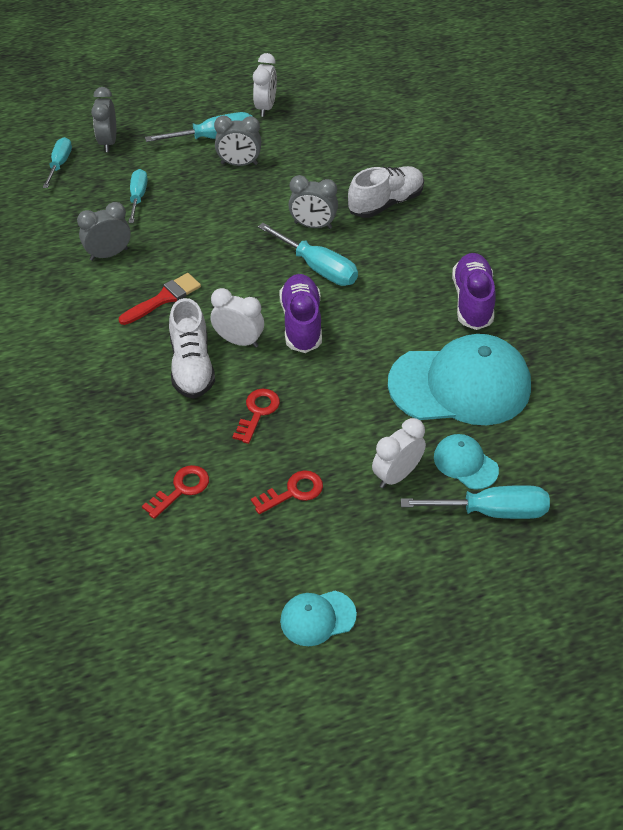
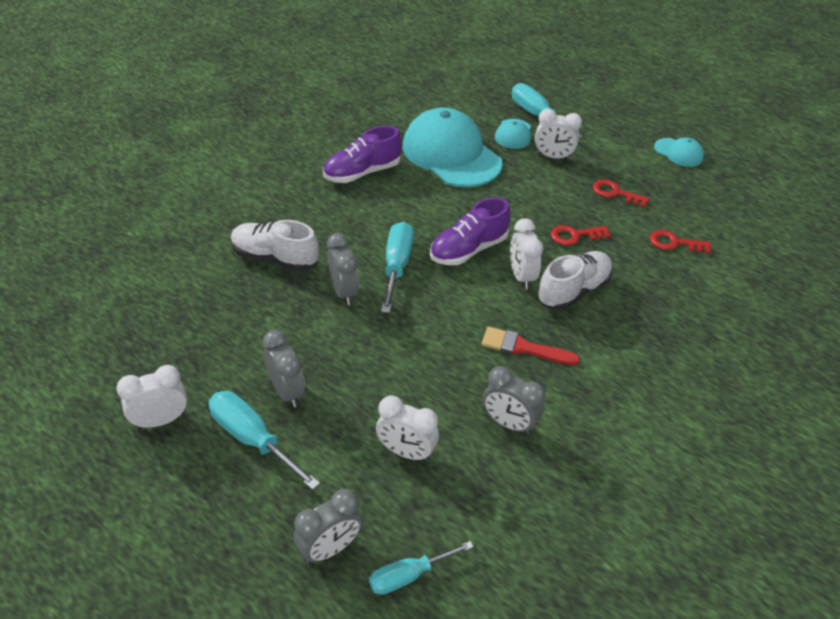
camera: 125 degrees left, 5 degrees down
turquoise screwdriver [129,169,148,223] -> white clock [376,395,439,461]

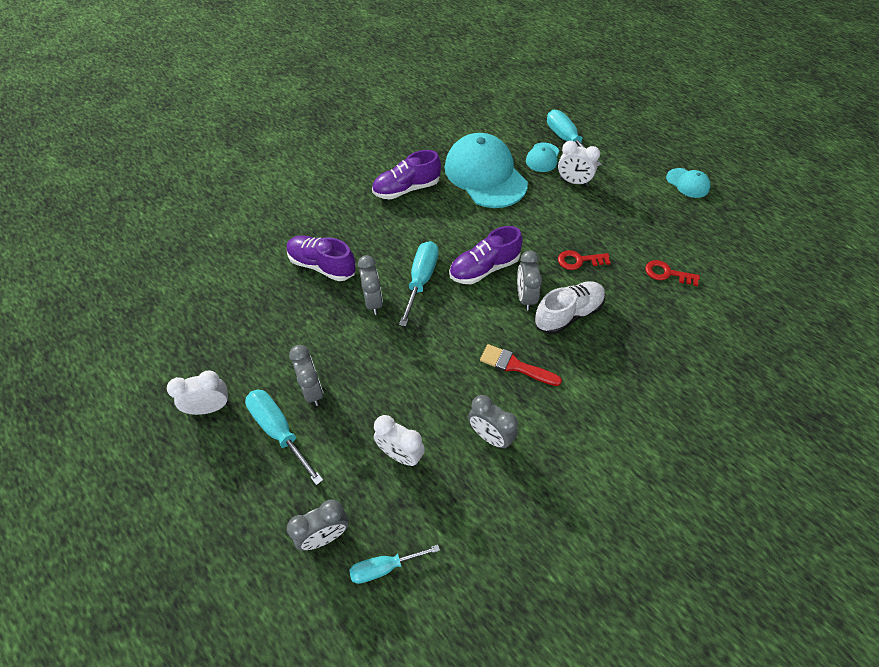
camera: 10 degrees right, 10 degrees up
white shoe [231,220,319,271] -> purple shoe [287,235,356,281]
white clock [510,218,543,289] -> grey clock [517,251,542,311]
red key [593,179,649,207] -> none

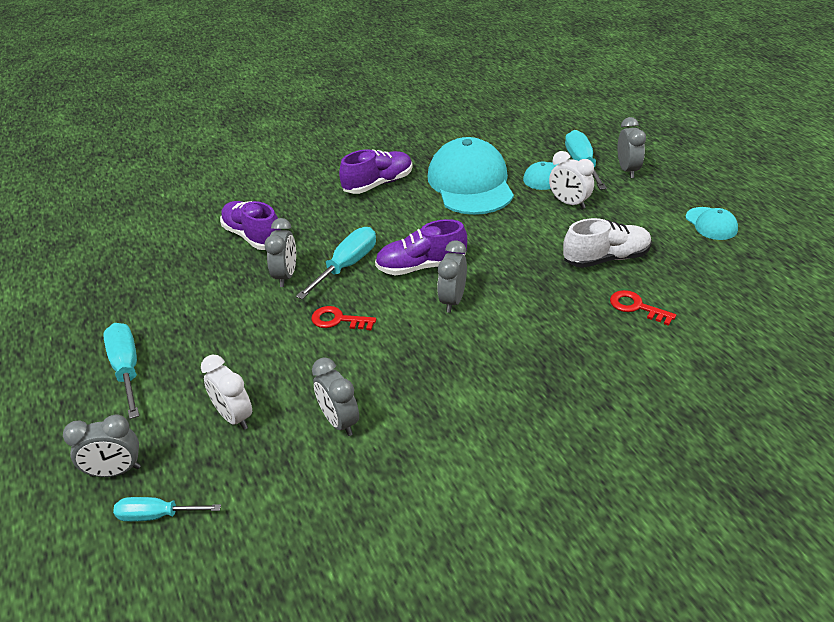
camera: 20 degrees right, 15 degrees down
white clock [167,371,230,415] -> none
grey clock [289,345,323,406] -> grey clock moved to [618,117,646,178]
purple shoe [372,150,441,200] -> purple shoe turned 150 degrees clockwise [339,149,413,194]
red brush [480,344,562,386] -> none
white shoe [534,281,605,334] -> white shoe moved to [563,218,652,268]
red key [558,250,611,270] -> red key moved to [311,306,376,330]

